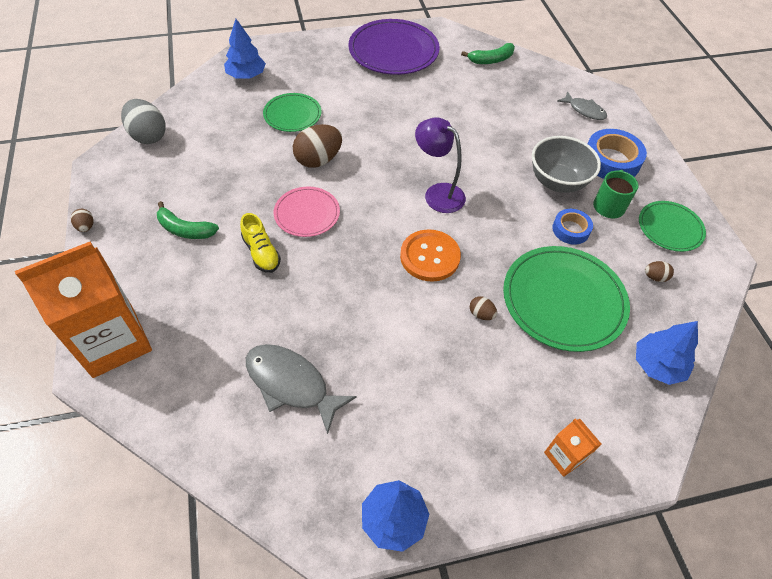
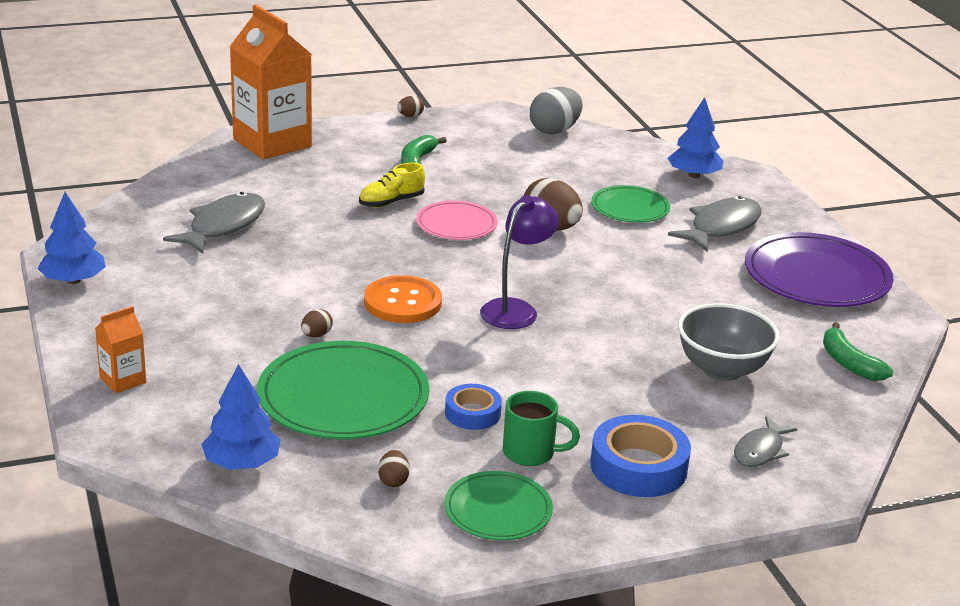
camera: 85 degrees right, 25 degrees down
grey bowl [532,136,601,193] -> grey bowl moved to [678,303,780,381]
none -> grey fish [668,196,762,252]

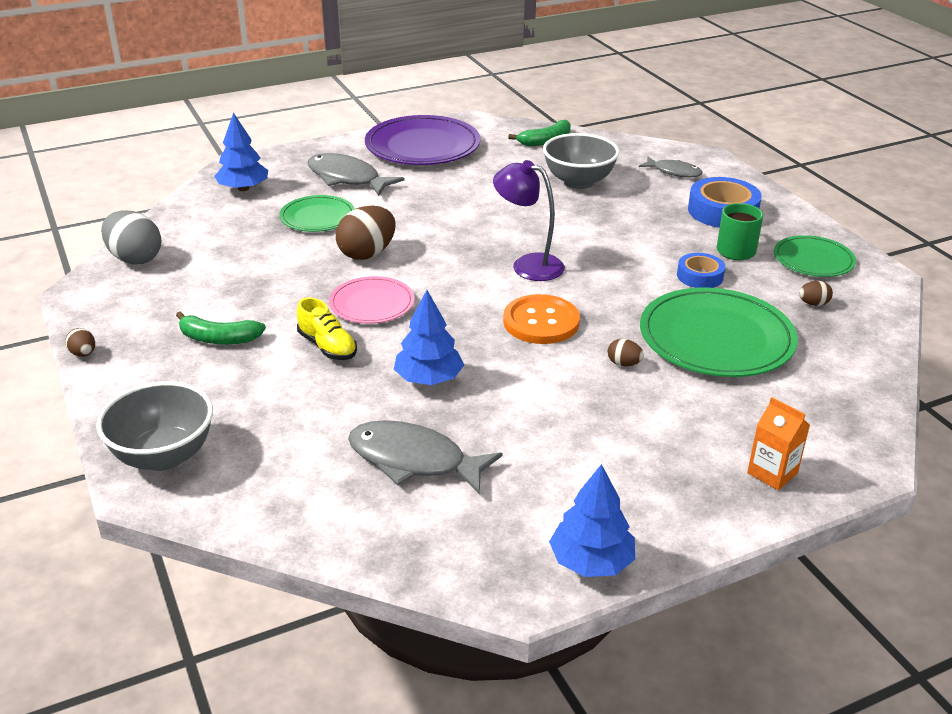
camera: 95 degrees left, 5 degrees up
blue tree [201,364,281,470] -> blue tree moved to [394,290,464,385]
orange carton [229,4,312,160] -> grey bowl [96,381,213,471]

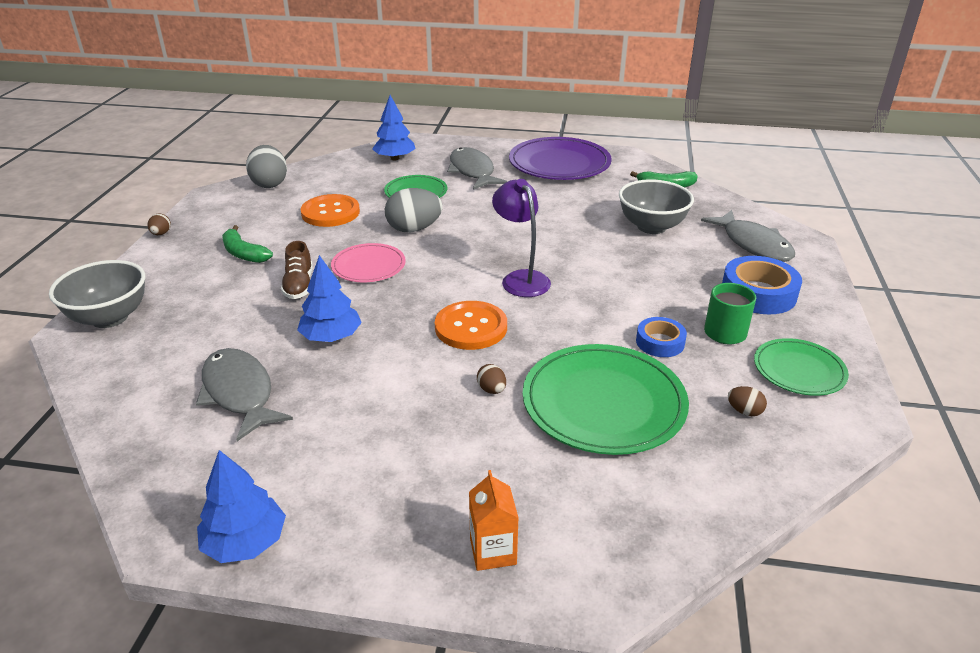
camera: 35 degrees right, 0 degrees up
yellow shoe [297,297,357,360] -> brown shoe [281,241,313,299]
brown egg [336,206,396,260] -> grey egg [385,188,443,232]
grey fish [639,156,703,177] -> grey fish [701,210,795,262], size x1.65
none -> orange button [301,194,360,227]

